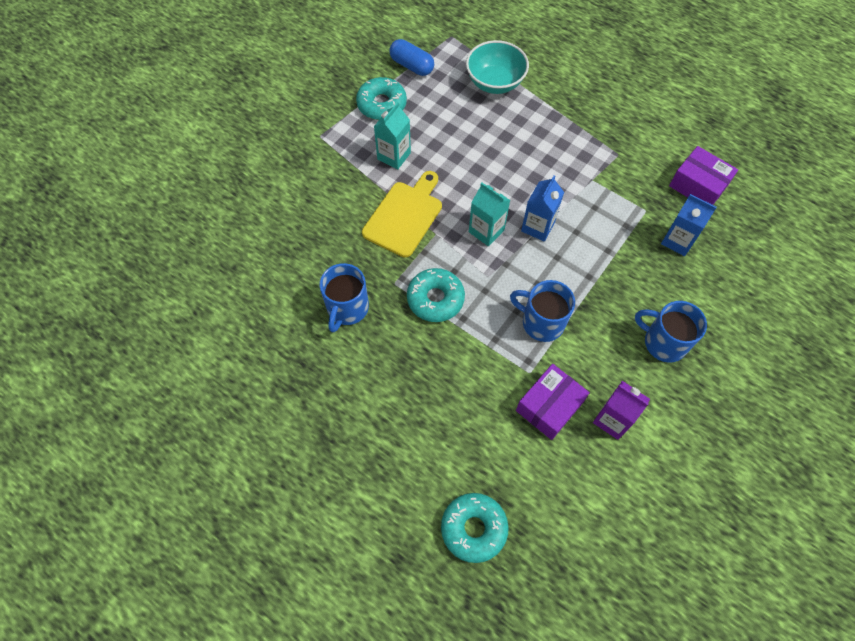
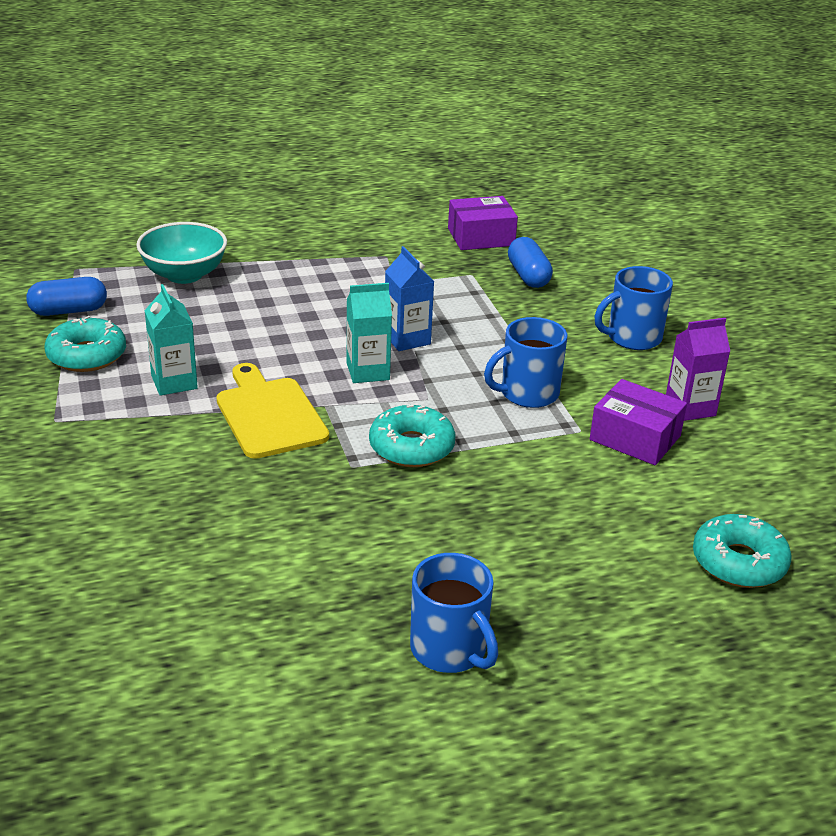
camera: 55 degrees left, 30 degrees down
blue mug [320,263,369,332] -> blue mug moved to [410,553,498,673]
purple box [516,364,590,440] -> purple box turned 45 degrees counterclockwise [590,379,687,465]
blue carton [661,194,717,256] -> blue capsule [508,237,553,288]

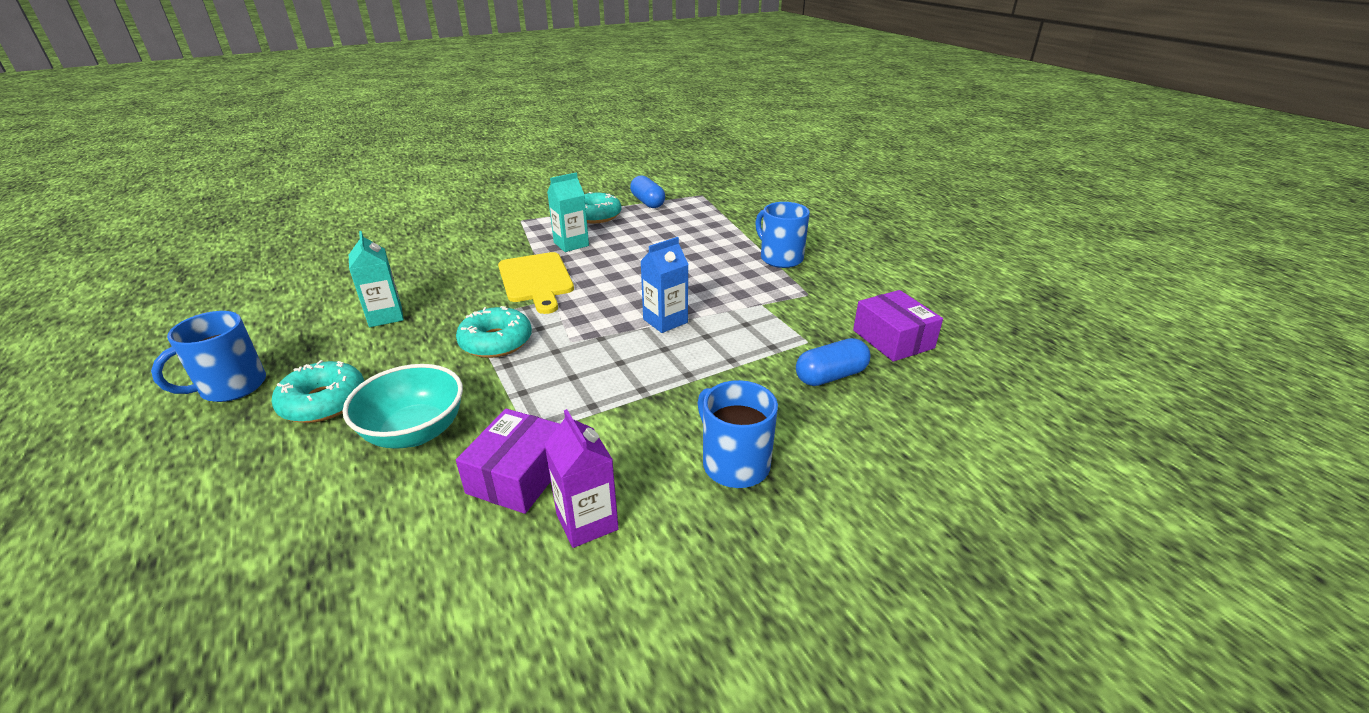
camera: 80 degrees right, 0 degrees up
turquoise bowl [136,222,227,284] -> turquoise bowl moved to [342,364,463,449]
yellow cutting board [216,363,329,459] -> yellow cutting board turned 105 degrees clockwise [498,252,574,314]
turquoise carton [347,283,392,383] -> turquoise carton moved to [349,231,404,327]
blue mug [484,317,567,408] -> blue mug moved to [755,202,810,268]
turquoise donut [693,514,792,588] -> turquoise donut moved to [272,360,364,423]

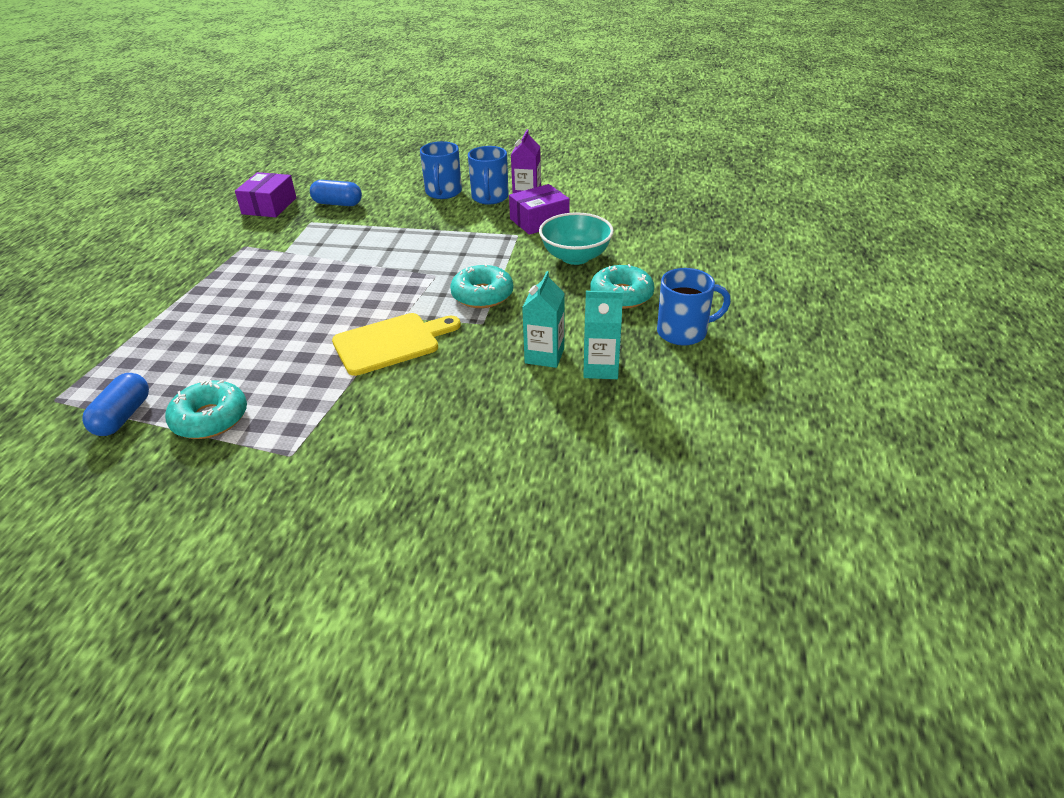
camera: 140 degrees left, 5 degrees up
yellow cutting board [498,252,574,314] -> yellow cutting board turned 45 degrees clockwise [332,313,461,376]
turquoise carton [547,173,589,252] -> turquoise carton moved to [583,291,623,379]
blue carton [640,237,689,333] -> none
blue mug [755,202,810,268] -> blue mug moved to [468,146,509,205]

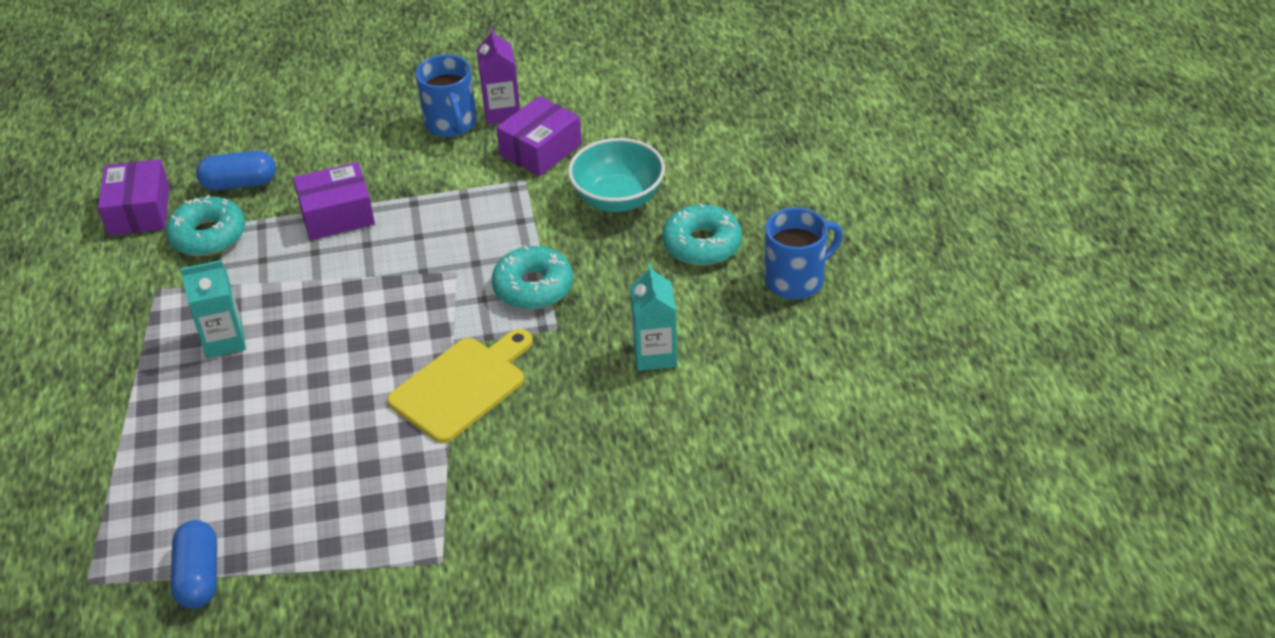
camera: 20 degrees left, 5 degrees up
turquoise donut [165,380,247,439] -> turquoise donut moved to [166,195,246,256]
blue mug [420,141,462,199] -> none
turquoise carton [583,291,623,379] -> turquoise carton moved to [180,260,246,358]
none -> purple box [293,162,375,240]

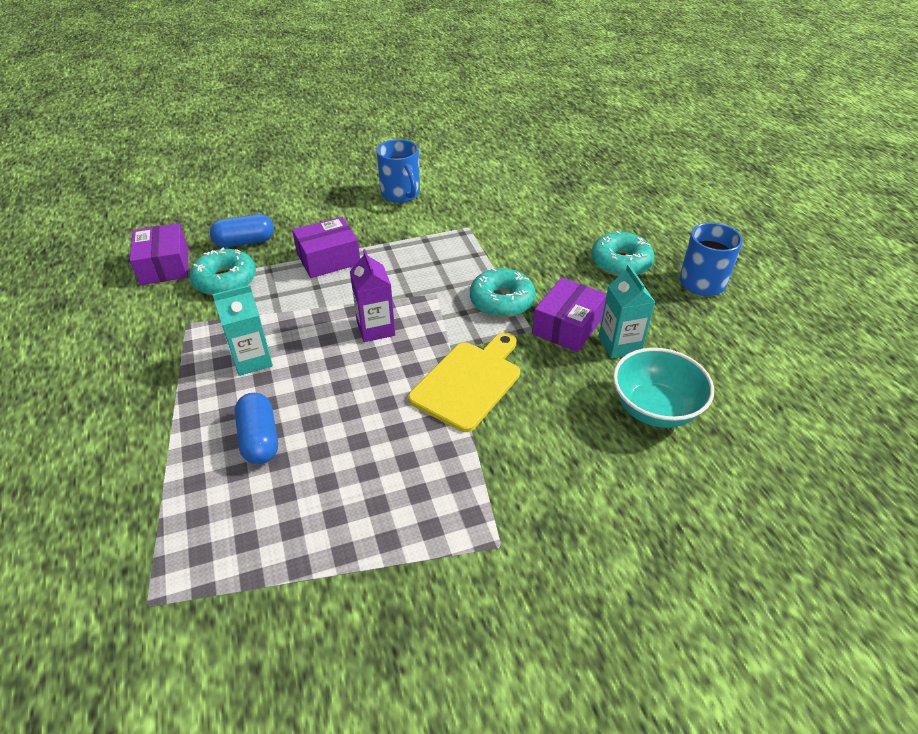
camera: 10 degrees left, 0 degrees up
blue capsule [171,520,217,609] -> blue capsule moved to [235,393,278,464]
purple carton [476,27,520,124] -> purple carton moved to [350,249,395,342]
purple box [496,96,582,176] -> purple box moved to [532,277,607,352]
turquoise bowl [568,138,665,212] -> turquoise bowl moved to [613,348,714,428]

